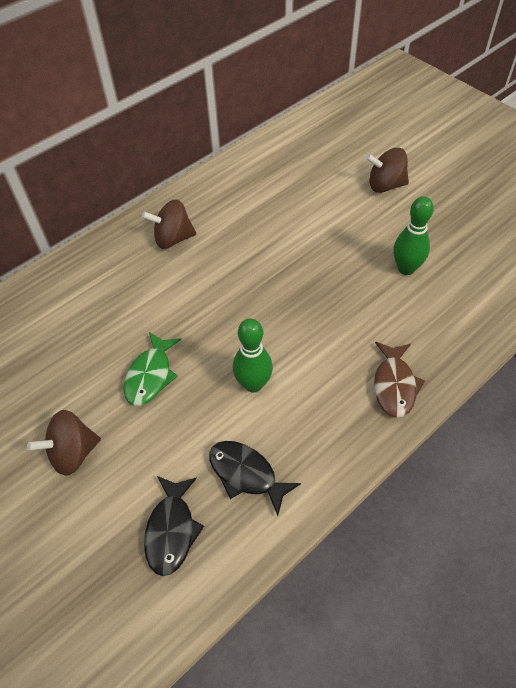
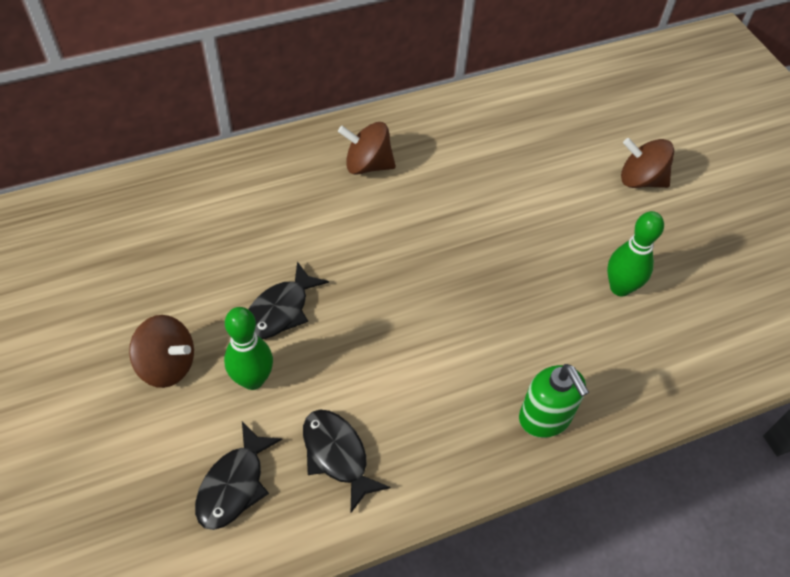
camera: 15 degrees right, 0 degrees up
brown spinning top [27,410,101,476] -> brown spinning top turned 150 degrees counterclockwise [129,315,194,388]
green fish [123,332,181,406] -> black fish [248,261,329,339]
green bowling pin [233,319,273,393] -> green bowling pin moved to [224,307,273,390]
brown fish [374,342,425,418] -> green soap dispenser [519,364,589,438]

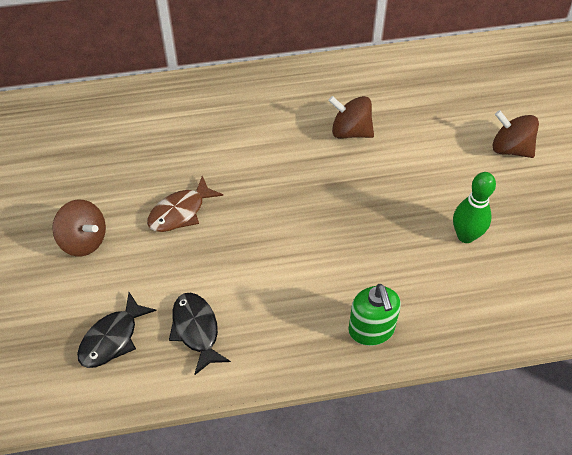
camera: 15 degrees right, 0 degrees up
green bowling pin [224,307,273,390] -> none
black fish [248,261,329,339] -> brown fish [147,176,223,232]
brown spinning top [338,122,396,175] -> brown spinning top moved to [328,96,374,139]

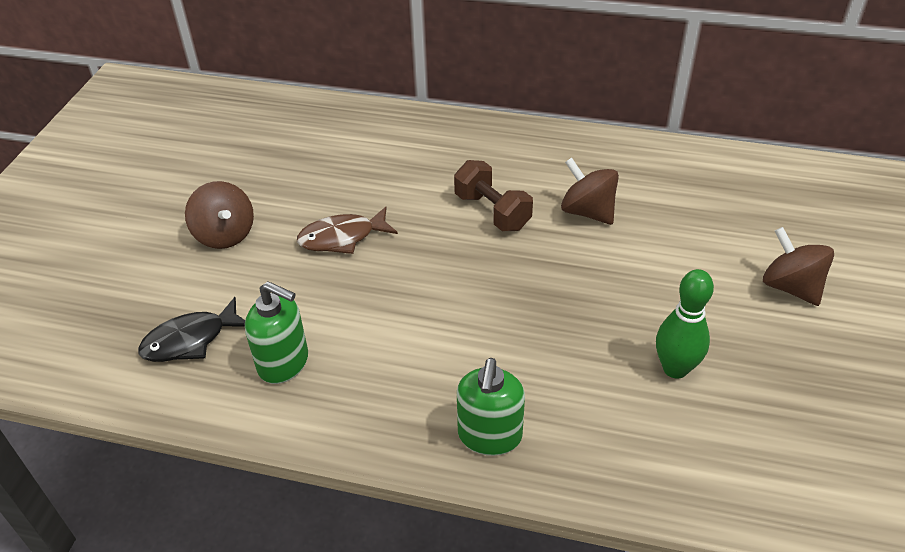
camera: 25 degrees right, 10 degrees down
black fish [169,293,231,375] -> green soap dispenser [245,281,308,384]
none -> brown dumbbell [454,160,533,231]

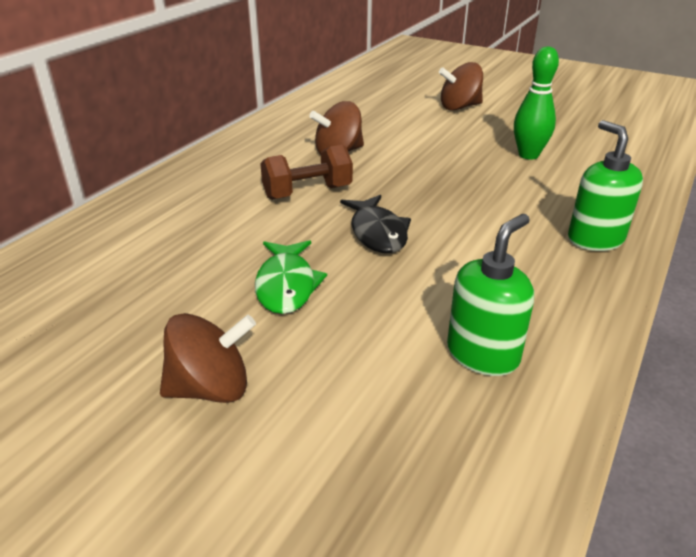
camera: 75 degrees left, 10 degrees down
black fish [138,297,245,362] -> black fish moved to [340,195,411,253]
brown fish [297,207,398,254] -> green fish [255,240,327,314]
green soap dispenser [457,358,525,456] -> green soap dispenser turned 135 degrees counterclockwise [568,120,643,251]

